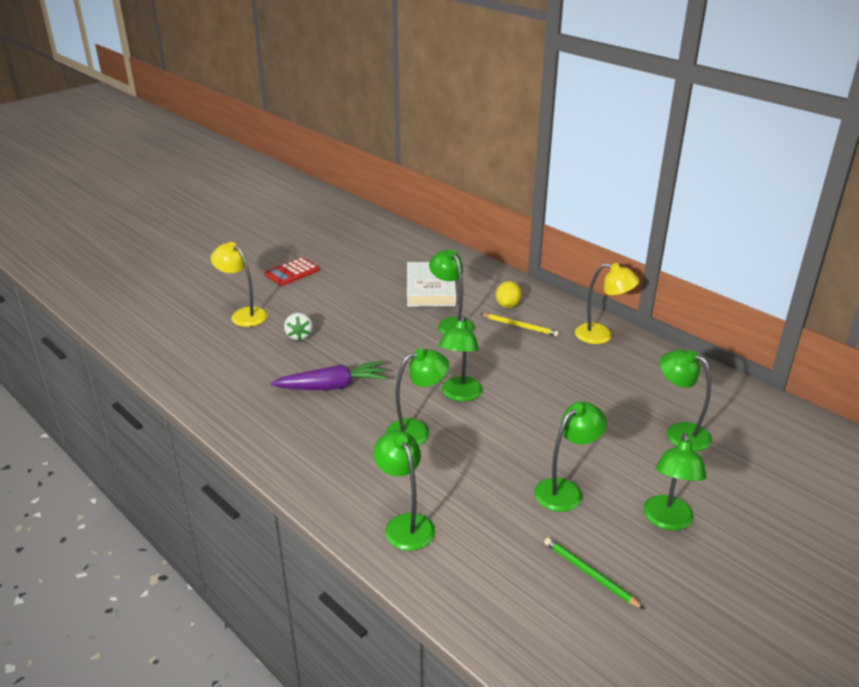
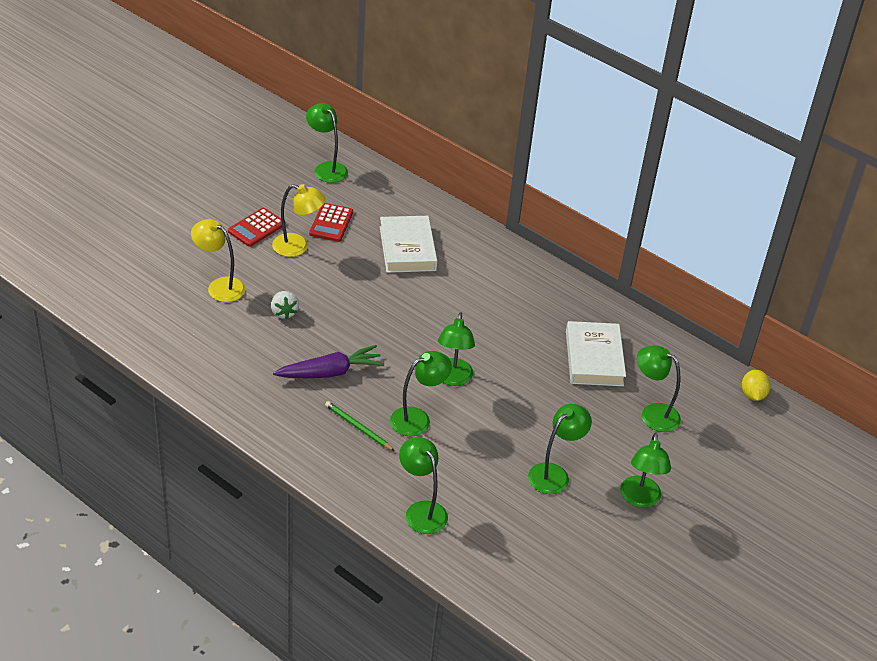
camera: 10 degrees left, 10 degrees up
green lamp [429,250,474,335] -> green lamp moved to [306,103,348,183]
yellow pencil [481,314,559,336] -> none
yellow lemon [496,281,522,308] -> yellow lemon moved to [742,370,771,401]
green pencil [544,537,644,609] -> green pencil moved to [325,401,395,451]
yellow lamp [575,263,639,344] -> yellow lamp moved to [272,184,326,257]
none -> red calculator [309,203,353,242]
none -> white book [566,321,626,386]

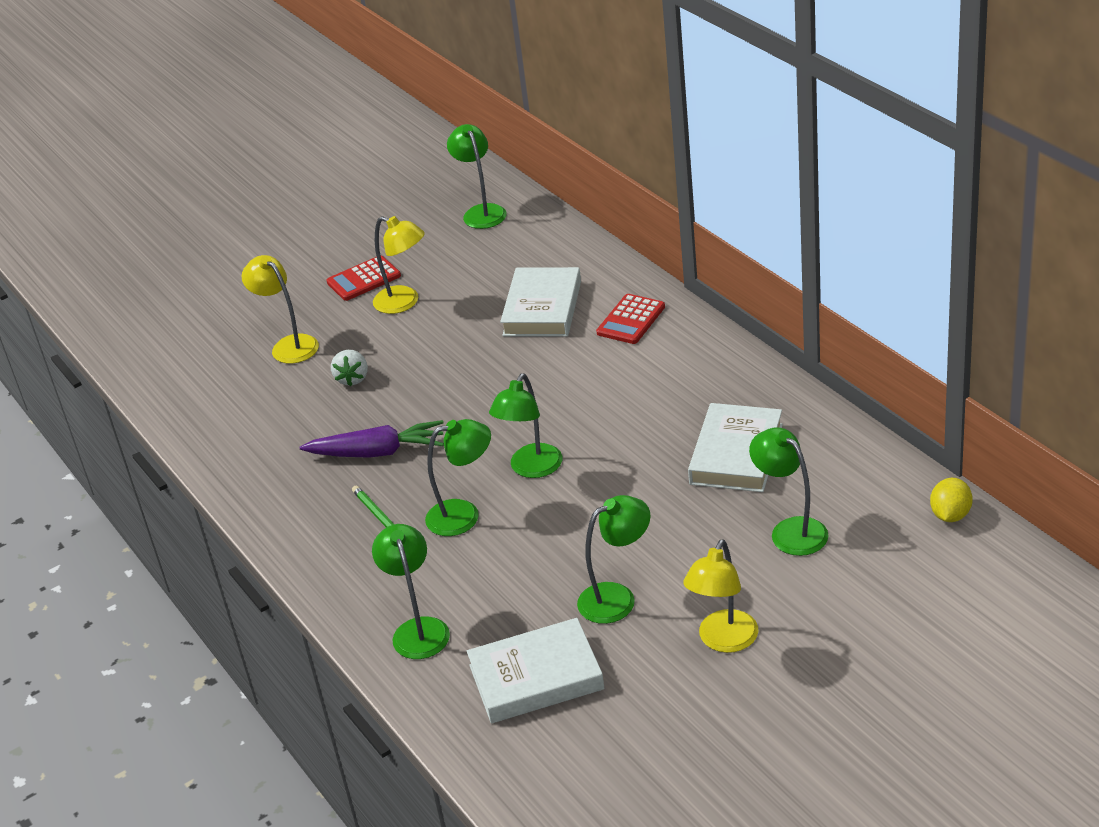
camera: 25 degrees right, 5 degrees down
red calculator [309,203,353,242] -> red calculator moved to [596,294,665,344]
green lamp [620,433,671,508] -> yellow lamp [683,539,758,653]
none -> white book [467,618,605,723]

